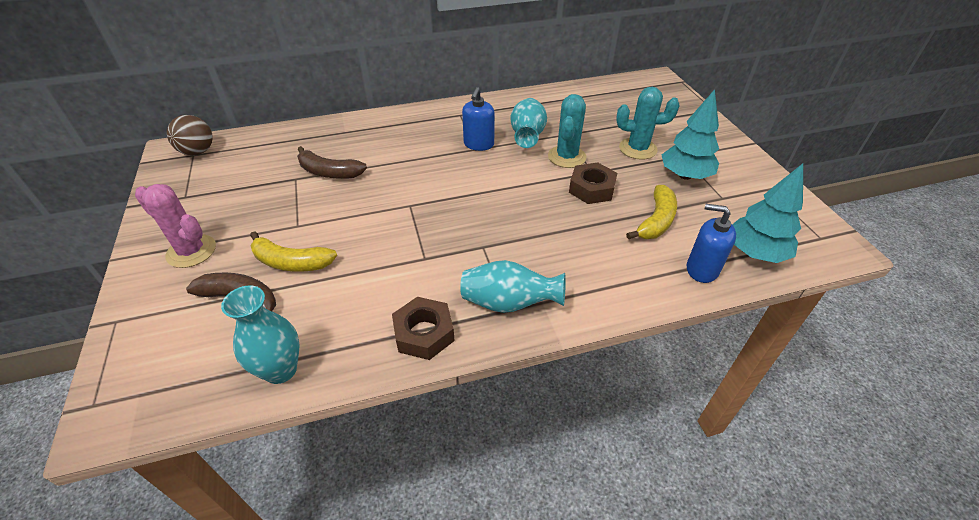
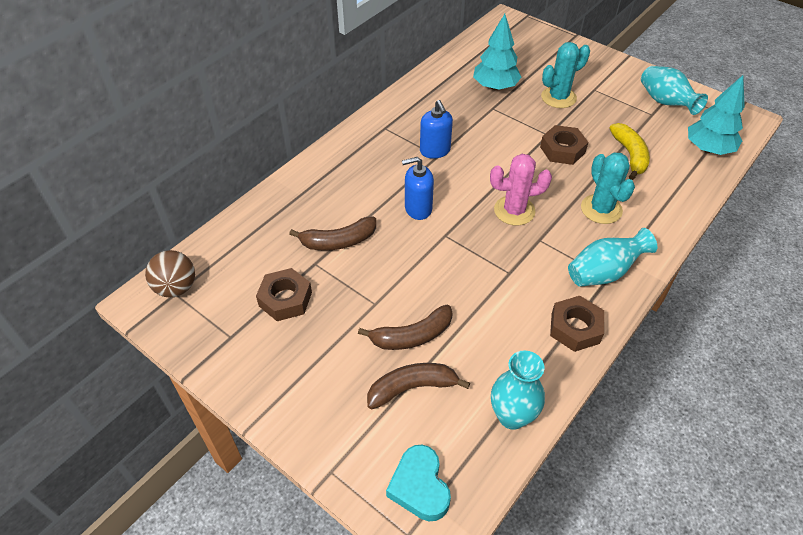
camera: 35 degrees left, 5 degrees up
pink cactus [135,184,216,268] -> pink cactus moved to [490,154,552,225]
yellow banana [250,231,337,272] -> brown banana [358,305,453,350]
turquoise vase [510,98,547,148] -> turquoise vase moved to [641,66,708,115]
turquoise cactus [548,94,587,168] -> turquoise cactus moved to [581,152,635,224]
turquoise tree [662,89,719,180] -> turquoise tree moved to [473,14,521,90]
blue soap dispenser [687,204,736,283] -> blue soap dispenser moved to [402,157,434,220]
none -> brown nut [256,268,312,321]
none -> turquoise heart [386,445,451,521]

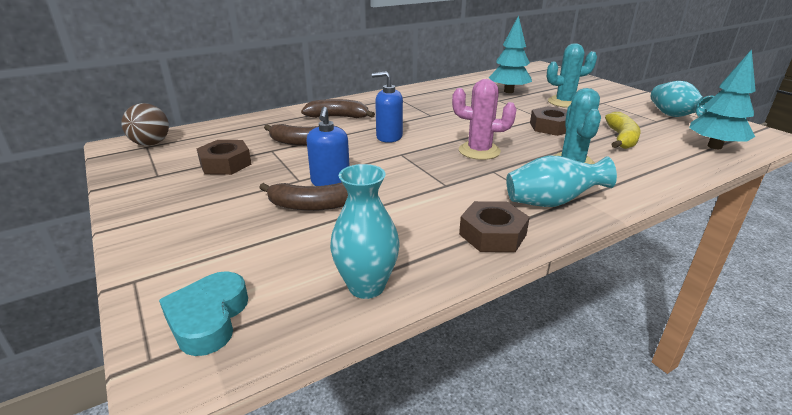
camera: 20 degrees right, 20 degrees down
brown banana [367,363,470,409] -> brown banana moved to [301,99,375,118]
blue soap dispenser [420,100,453,159] -> blue soap dispenser moved to [307,107,350,186]

